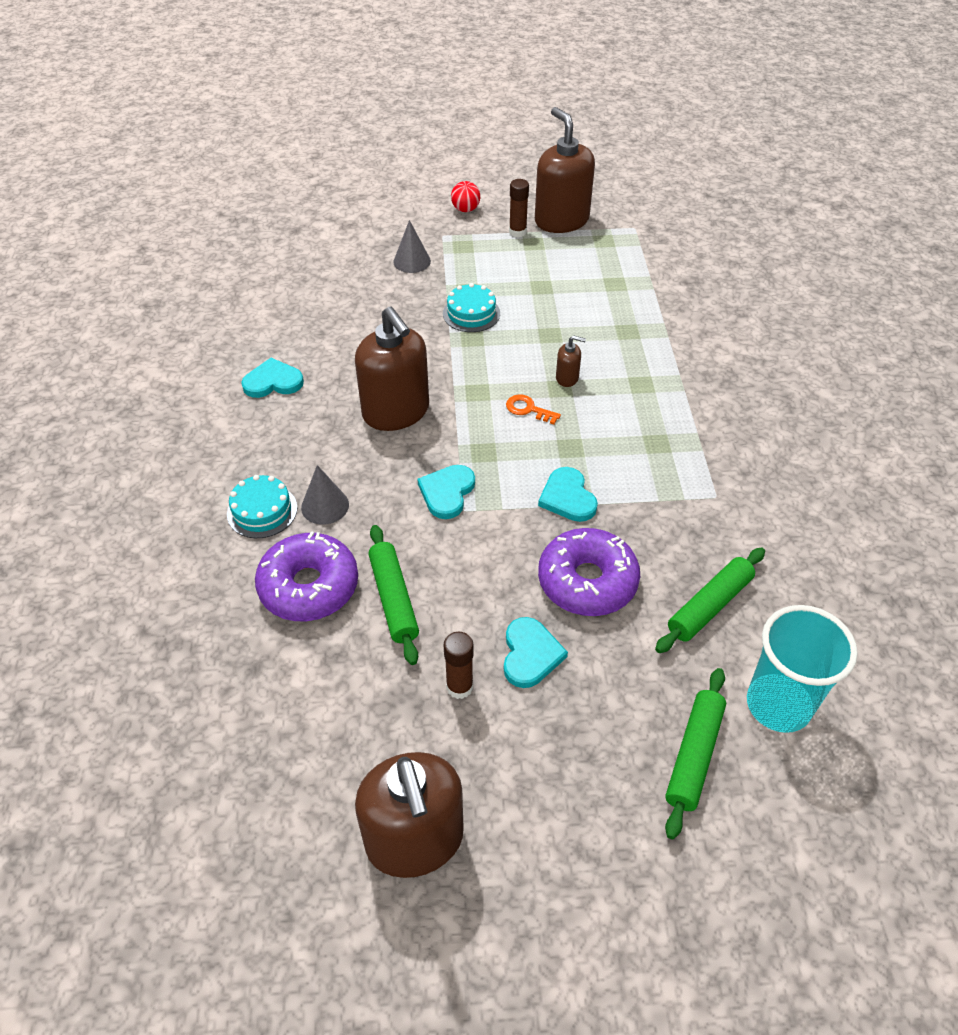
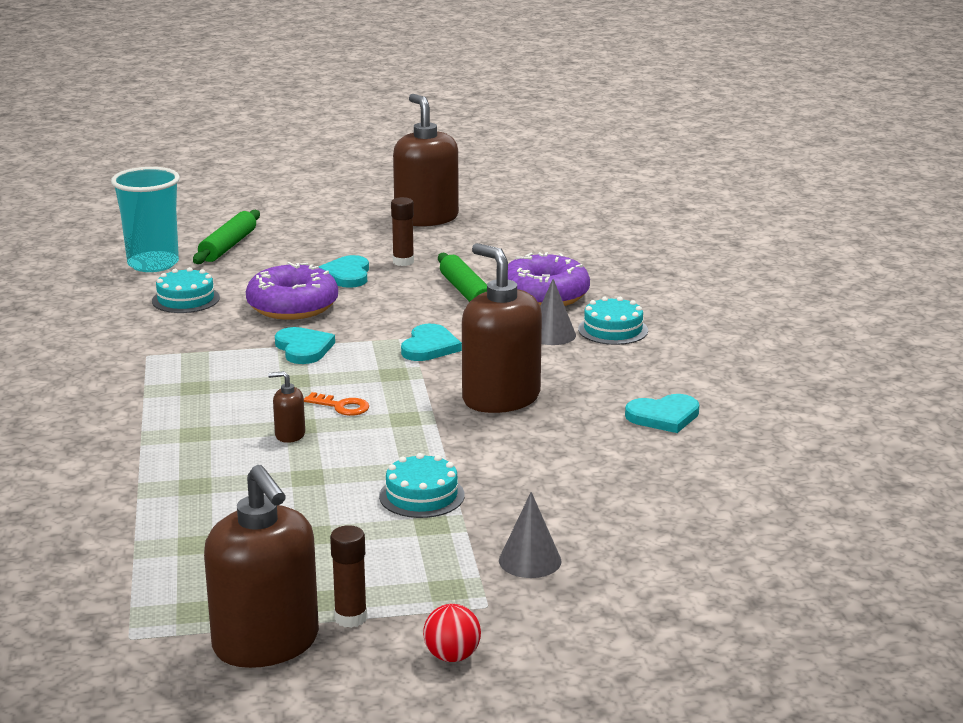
camera: 175 degrees right, 25 degrees down
green rolling pin [655,547,765,653] -> turquoise cake [152,267,220,313]

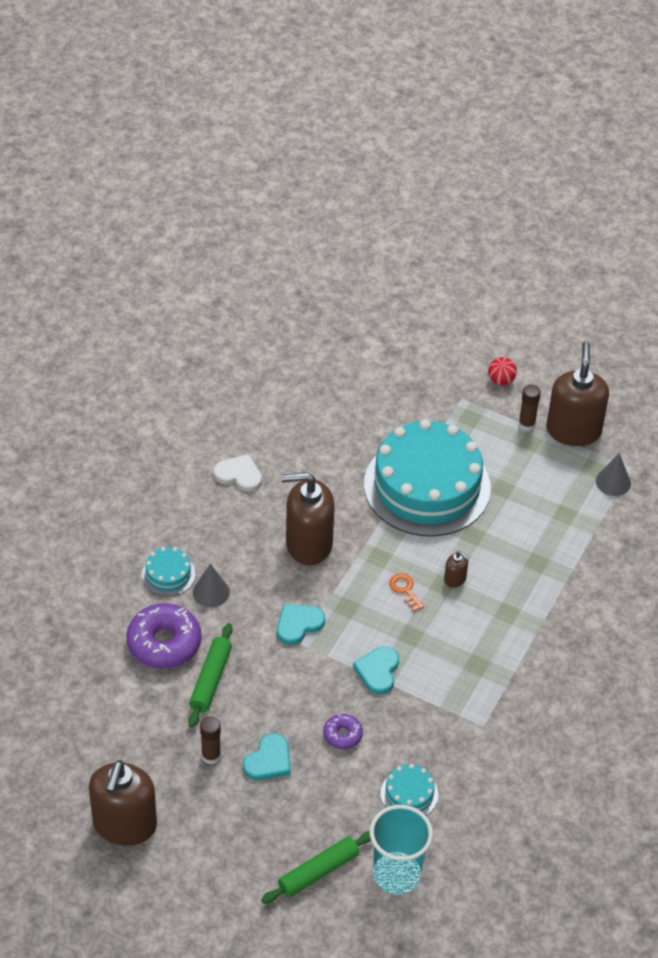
camera: 145 degrees left, 25 degrees up
purple donut [246,262,338,320] -> purple donut [323,714,363,749], size x0.51
turquoise cake [379,453,465,518] -> turquoise cake [364,419,491,536], size x2.46
brown soap dispenser [462,243,542,413] -> brown soap dispenser turned 90 degrees clockwise [281,472,335,565]
grey cone [499,492,562,578] -> grey cone moved to [596,454,631,496]
turquoise heart [625,394,699,433] -> white heart [213,454,262,492]

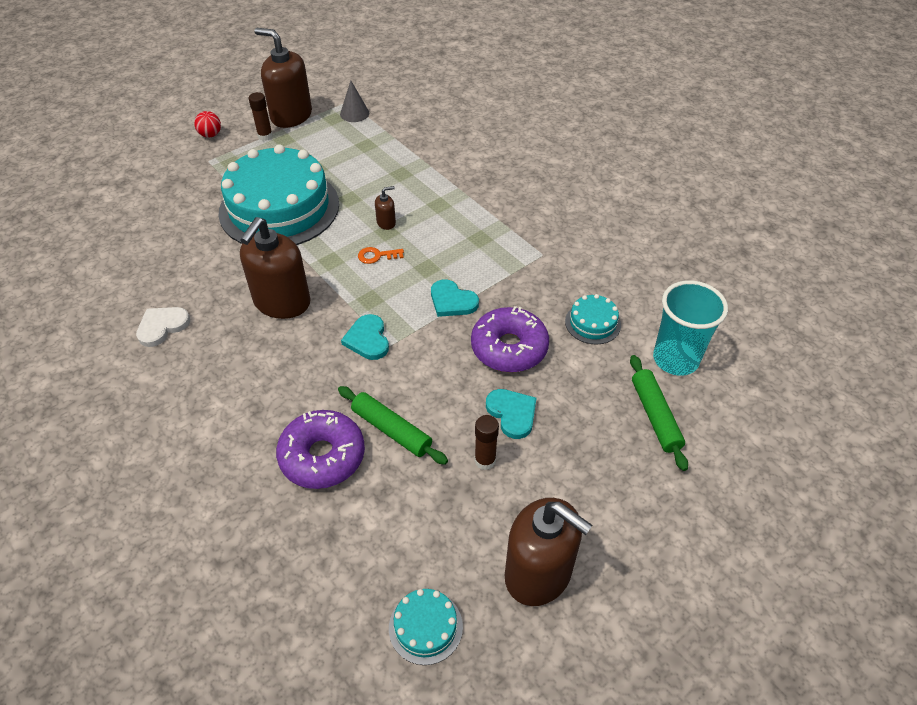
camera: 65 degrees left, 0 degrees up
turquoise cake [142,547,195,596] -> turquoise cake moved to [389,589,463,665]
grey cone [193,564,230,607] -> none
purple donut [323,714,363,749] -> purple donut [471,306,549,373], size x1.95

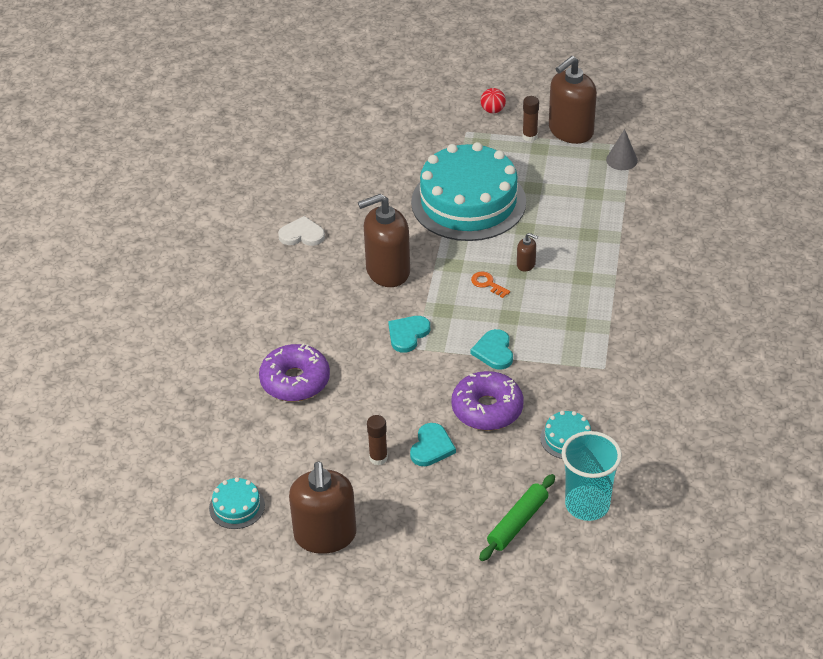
camera: 50 degrees right, 5 degrees down
brown soap dispenser [254,28,312,128] -> brown soap dispenser turned 120 degrees counterclockwise [549,56,597,144]
green rolling pin [338,386,448,465] -> none

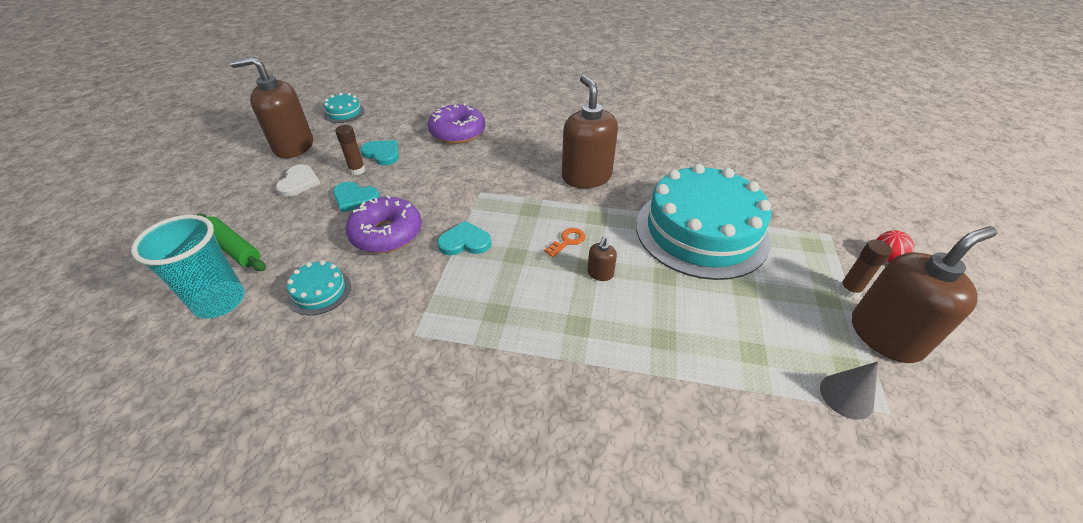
camera: 90 degrees right, 0 degrees up
white heart [278,216,325,246] -> white heart moved to [276,164,320,197]
turquoise heart [388,316,430,353] -> turquoise heart moved to [360,140,399,165]
brown soap dispenser [549,56,597,144] -> brown soap dispenser turned 105 degrees clockwise [852,226,997,363]

